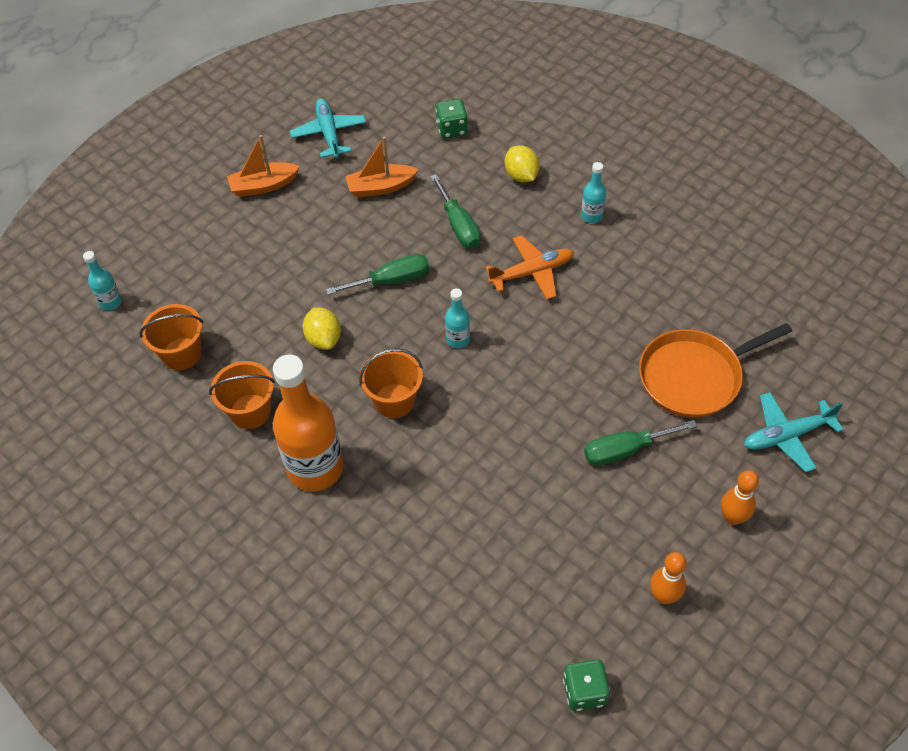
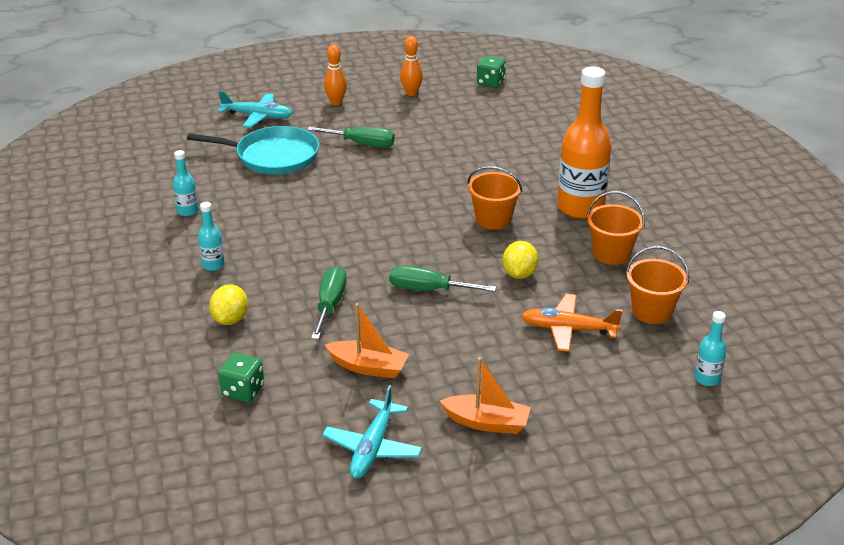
camera: 150 degrees left, 20 degrees down
turquoise bottle [445,288,470,348] -> turquoise bottle moved to [173,150,198,216]
orange plane [485,235,574,299] -> orange plane moved to [521,294,623,352]
orange pan [639,323,792,418] -> turquoise pan [187,126,319,174]

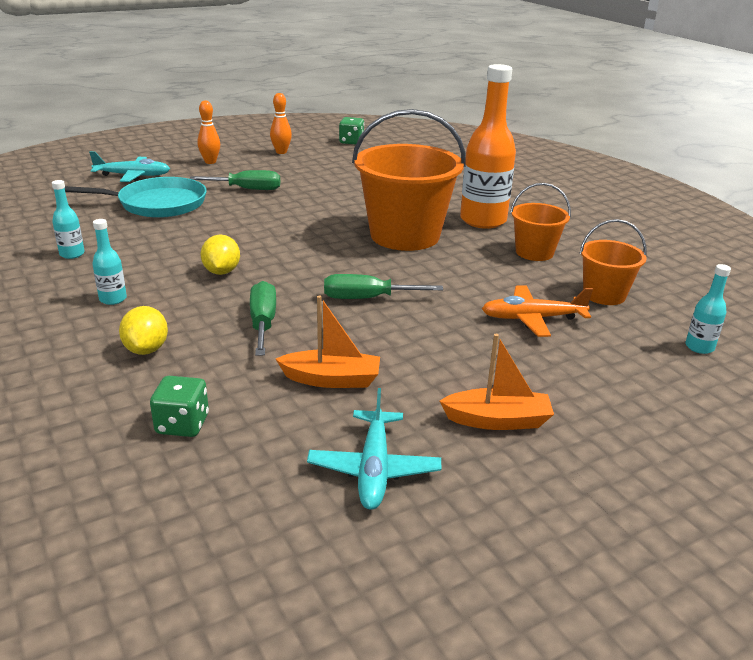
camera: 15 degrees left, 5 degrees down
orange bucket [467,166,523,230] -> orange bucket [352,109,466,251], size x1.91
yellow lemon [502,241,539,279] -> yellow lemon moved to [201,234,240,275]

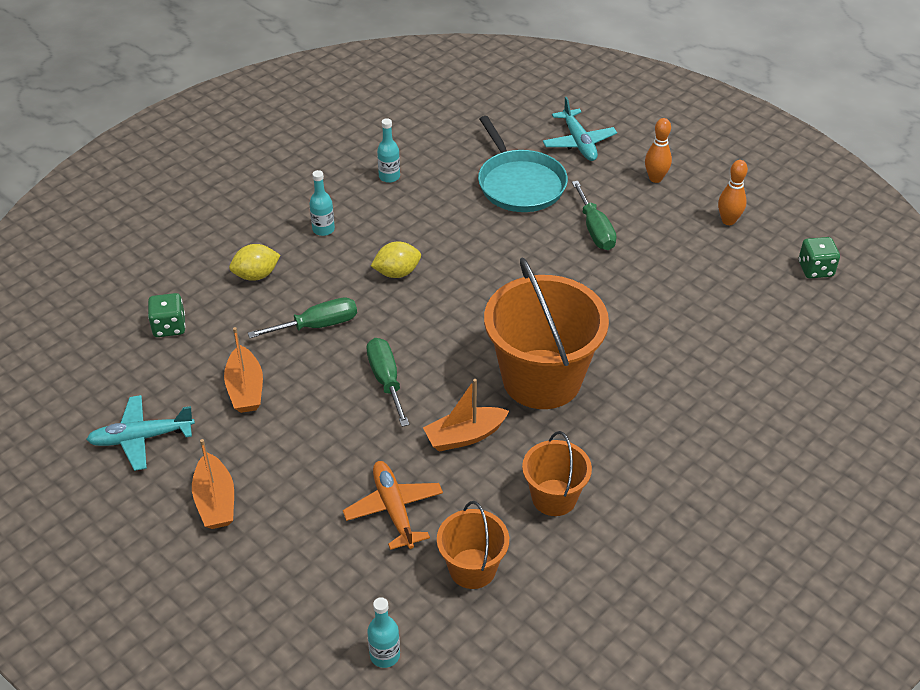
camera: 75 degrees right, 15 degrees up
orange bottle [460,64,516,229] -> none
none -> orange boat [423,379,509,452]

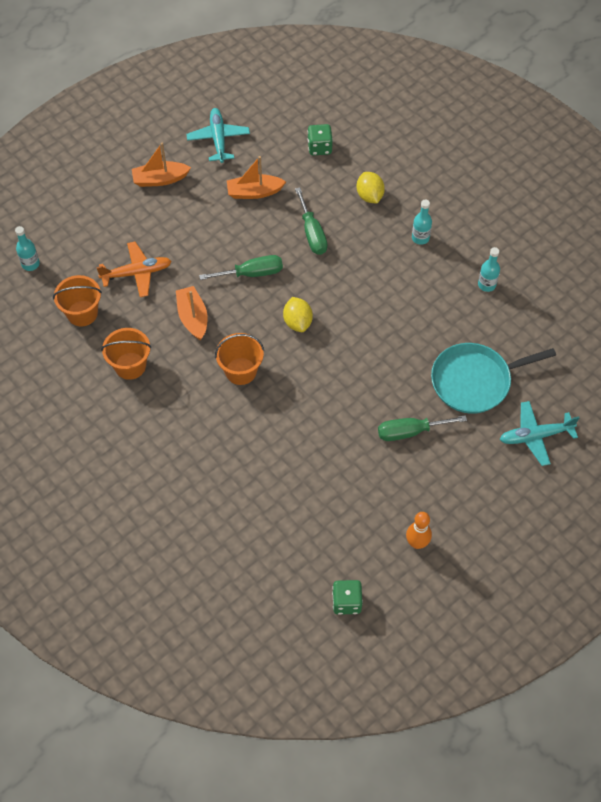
camera: 95 degrees right, 15 degrees up
yellow lemon [371,242,421,278] -> yellow lemon moved to [283,297,313,332]
orange bucket [484,257,609,409] -> orange bucket [215,333,264,385], size x0.52
orange bowling pin [645,118,672,183] -> none

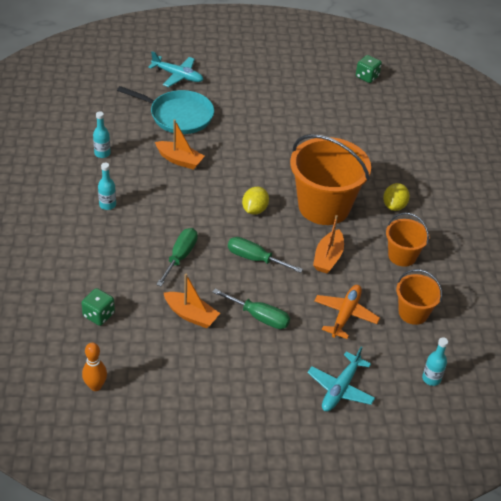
camera: 145 degrees left, 15 degrees down
orange plane [96,242,172,297] -> orange plane turned 90 degrees clockwise [315,285,380,339]
orange boat [132,143,191,187] -> orange boat moved to [155,119,205,170]
turquoise plane [187,108,250,163] -> turquoise plane moved to [307,346,375,411]
orange bucket [215,333,264,385] -> orange bucket [290,134,371,225], size x1.91
yellow lemon [357,172,385,203] -> yellow lemon moved to [383,183,410,211]
green screwdriver [378,415,467,441] -> green screwdriver moved to [212,289,290,329]
orange bowling pin [406,512,432,549] -> orange bowling pin moved to [82,343,107,391]

